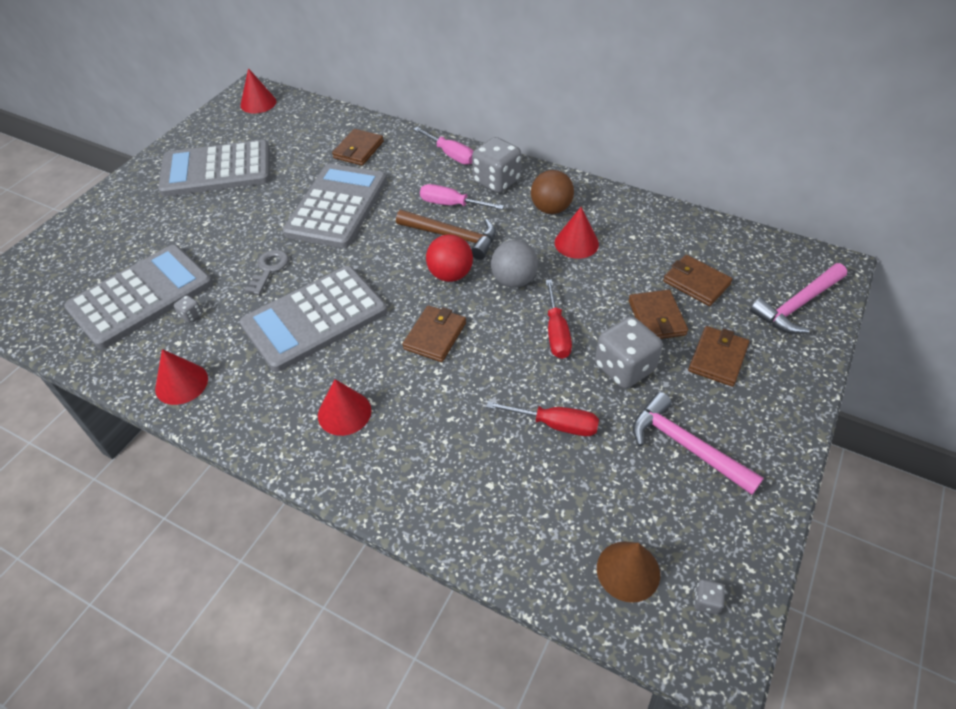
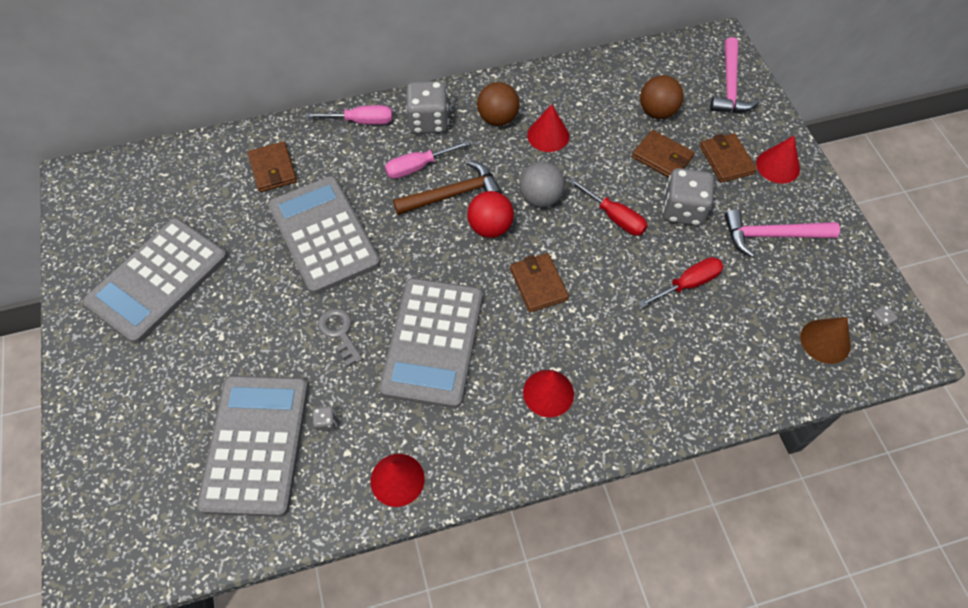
camera: 45 degrees left, 10 degrees up
red cone [240,68,276,113] -> red cone moved to [756,136,800,184]
brown wallet [663,255,732,306] -> brown ball [640,75,683,119]

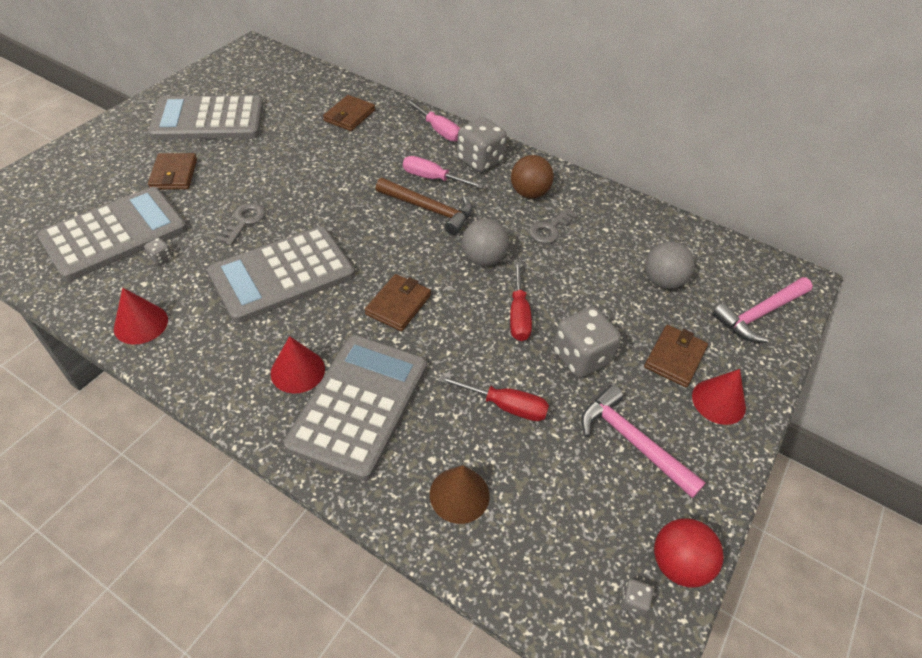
camera: 45 degrees right, 10 degrees down
grey calculator [268,176,381,295] -> grey calculator moved to [284,335,427,481]
red ball [467,191,514,238] -> red ball moved to [654,518,724,588]
red cone [527,104,569,152] -> grey key [529,208,578,244]
brown wallet [632,130,694,178] -> brown wallet moved to [148,153,197,190]
brown ball [640,75,683,119] -> grey ball [645,241,695,289]
brown cone [800,317,851,364] -> brown cone moved to [430,465,490,524]

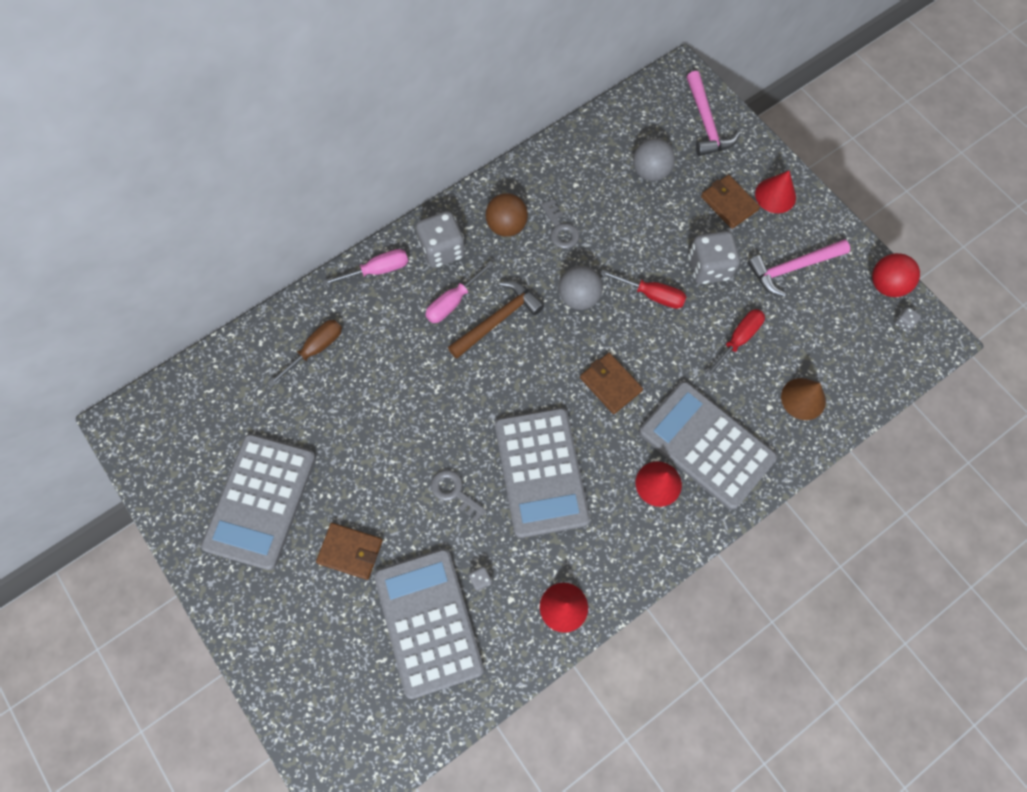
camera: 65 degrees left, 20 degrees up
brown wallet [323,95,375,131] -> brown screwdriver [268,320,342,386]

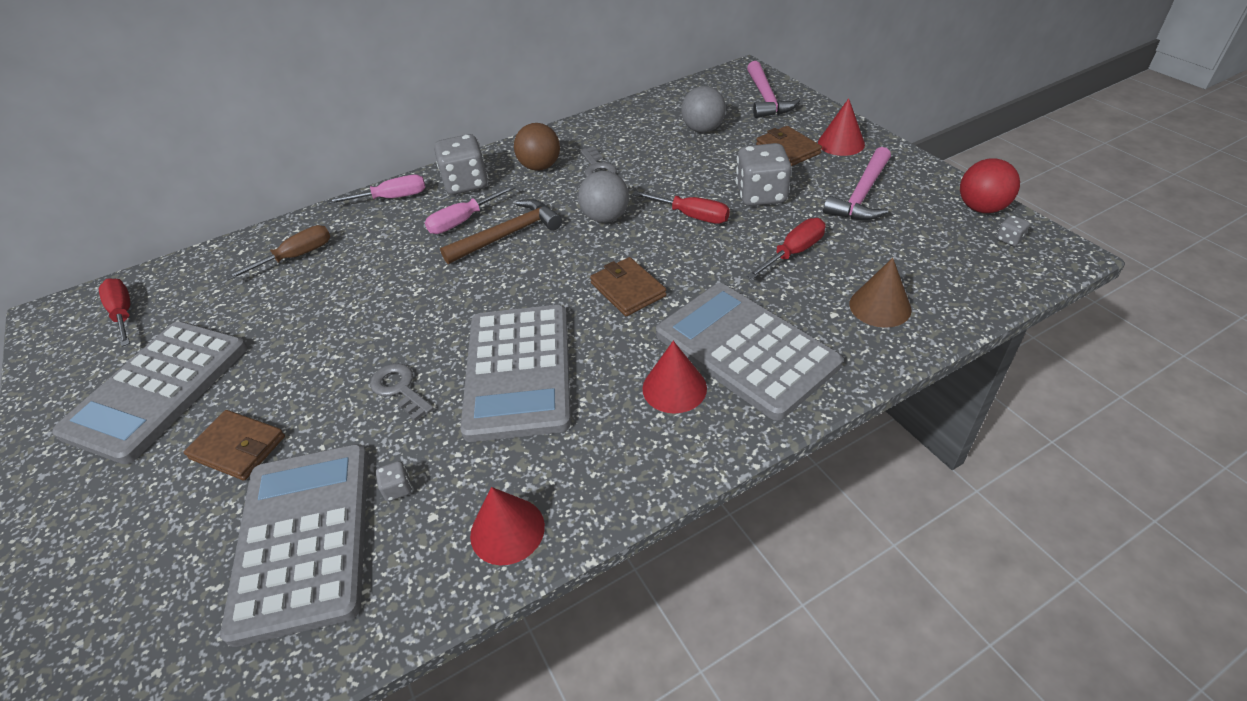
camera: 10 degrees right, 25 degrees down
pink hammer [748,239,850,297] -> pink hammer turned 45 degrees counterclockwise [823,147,891,220]
none -> red screwdriver [99,278,130,347]

